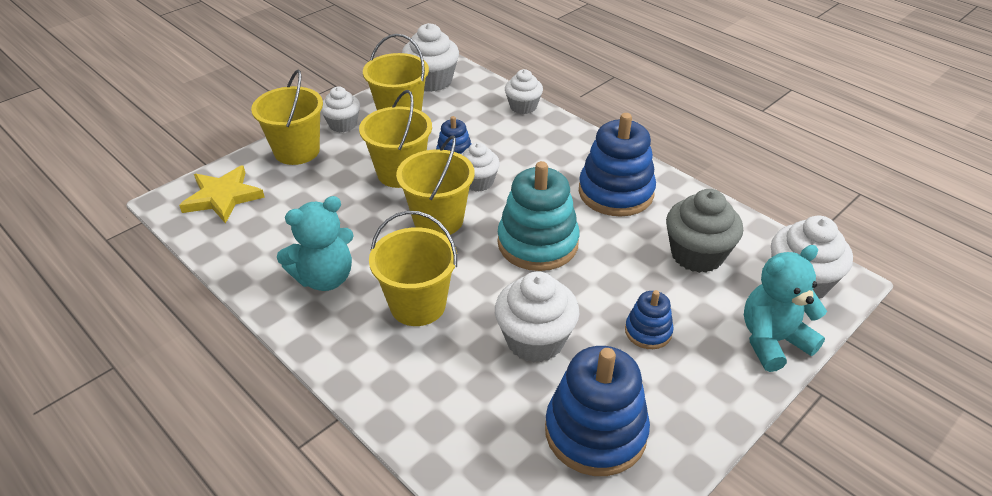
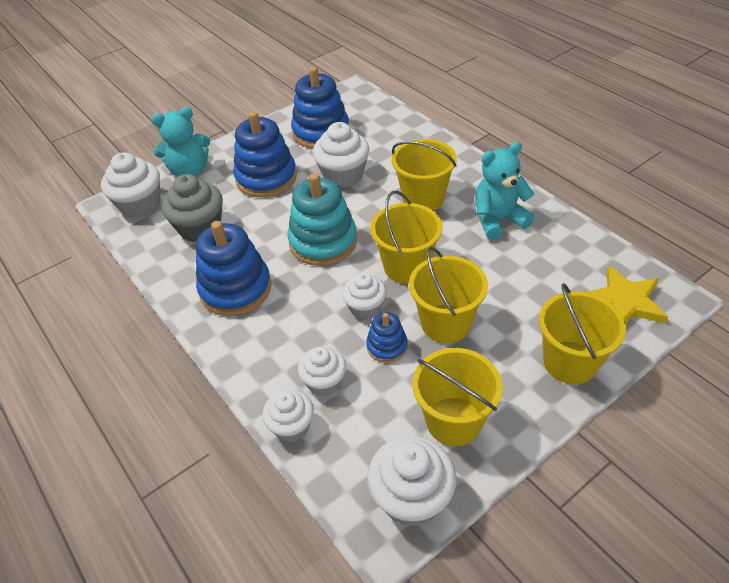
camera: 170 degrees left, 5 degrees up
white cupcake [321,87,360,132] -> white cupcake moved to [298,347,346,396]
blue stacking toy [625,290,674,349] -> blue stacking toy [233,111,297,198], size x1.94

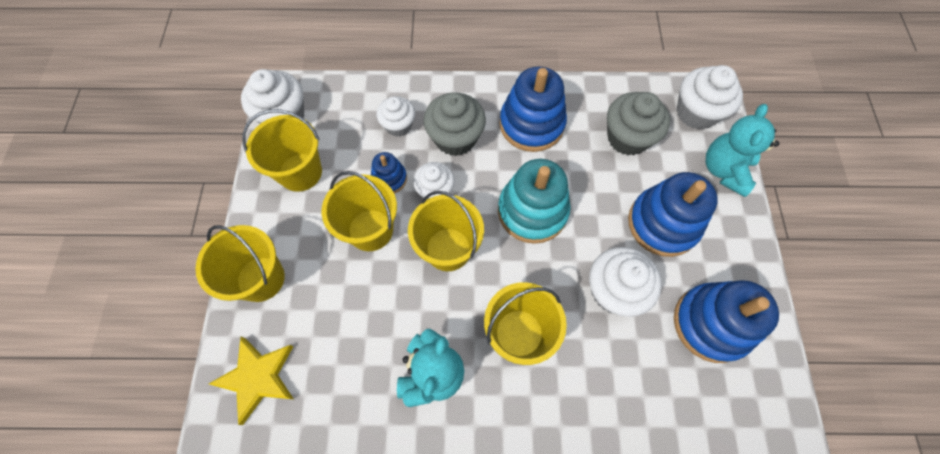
camera: 125 degrees right, 20 degrees up
white cupcake [262,390,314,442] -> none
none -> grey cupcake [423,92,486,156]

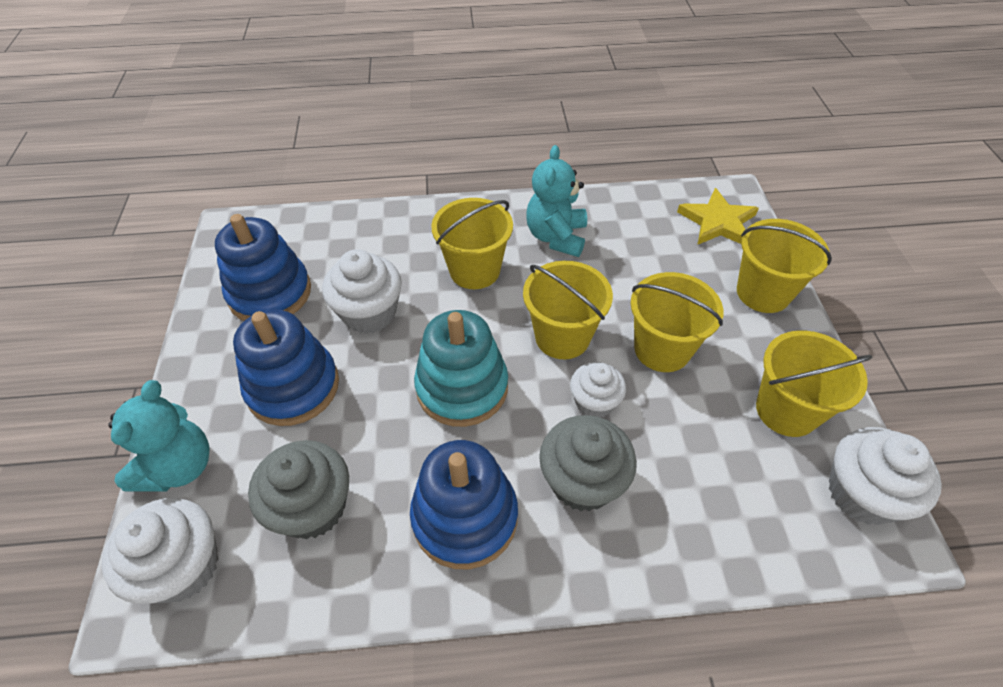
camera: 175 degrees right, 15 degrees down
blue stacking toy [371,152,407,193] -> none
white cupcake [376,96,415,137] -> none

